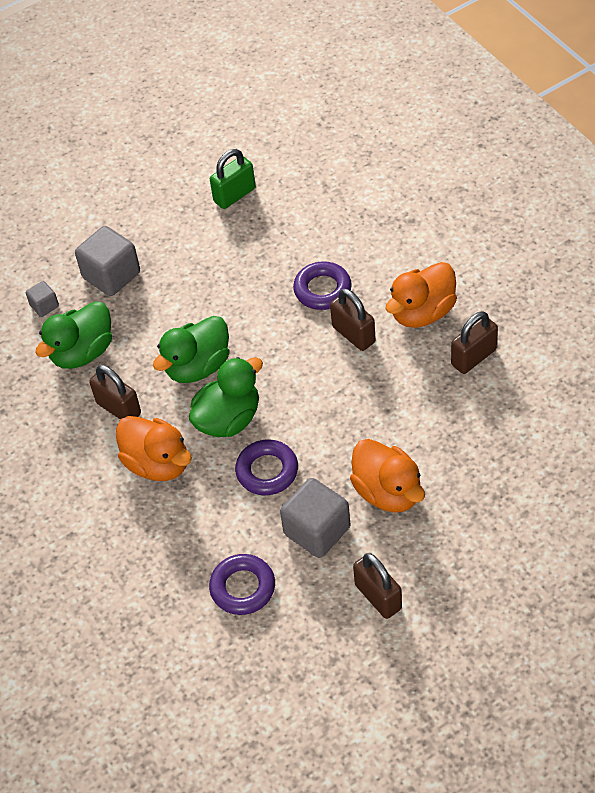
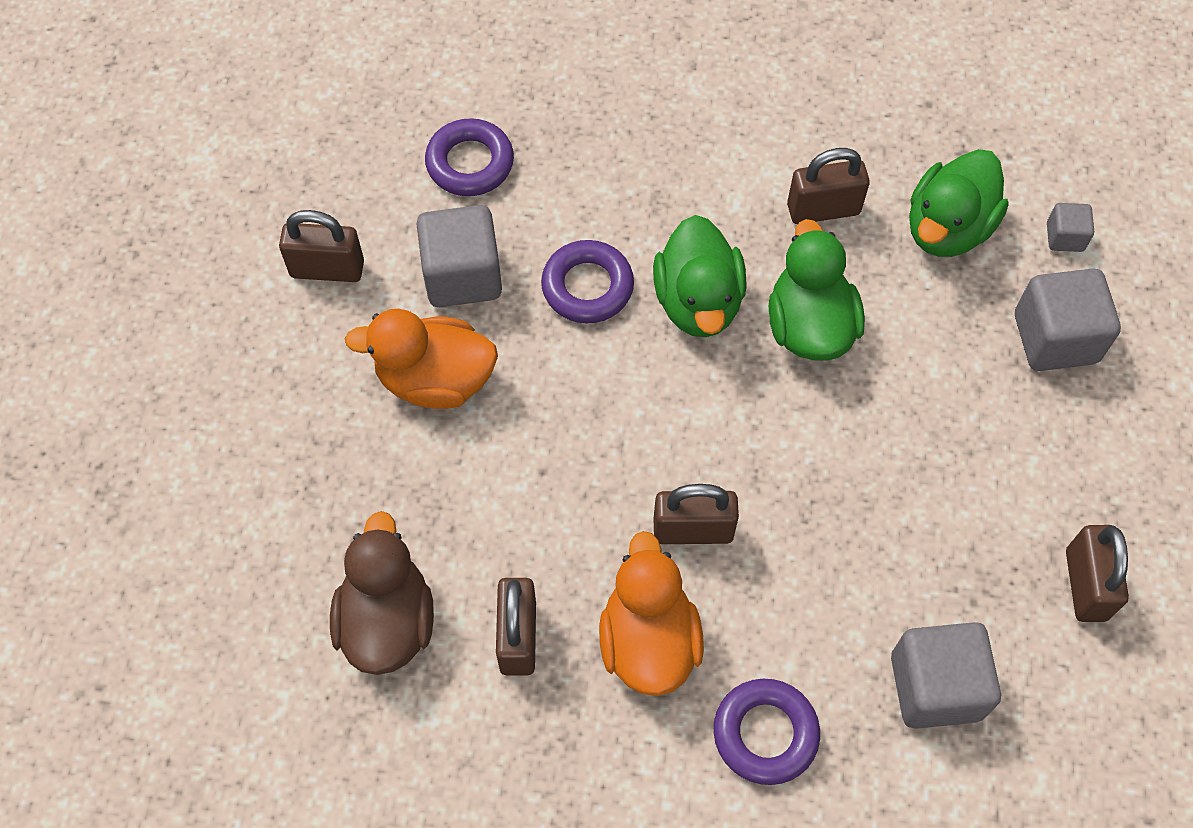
camera: 125 degrees right, 10 degrees up
green duck [35,301,112,369] -> green duck turned 135 degrees counterclockwise [909,149,1009,257]
orange duck [116,416,192,481] -> none
green padlock [210,149,256,209] -> brown padlock [1066,525,1129,622]
purple ring [293,261,352,310] -> purple ring moved to [713,679,820,785]
none -> brown duck [330,511,434,675]
none -> grey cube [891,622,1001,729]

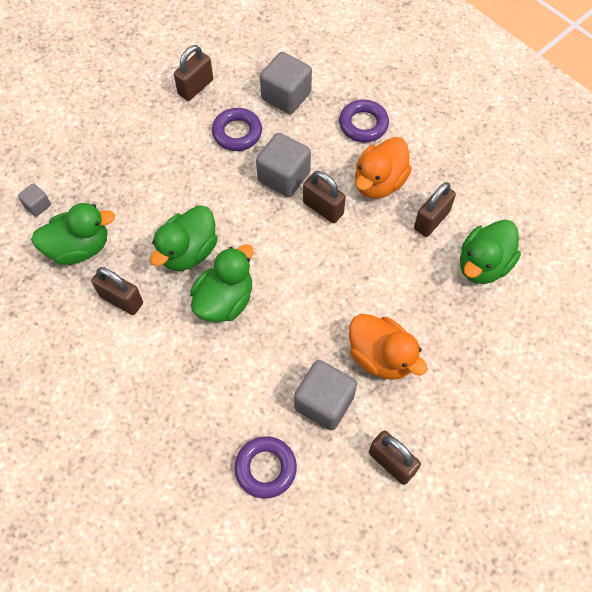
camera: 140 degrees left, 0 degrees up
brown duck [330,511,434,675] -> green duck [460,219,521,284]
purple ring [541,240,634,324] -> purple ring moved to [212,108,262,151]
grey cube [1015,268,1121,371] -> grey cube moved to [256,133,311,197]

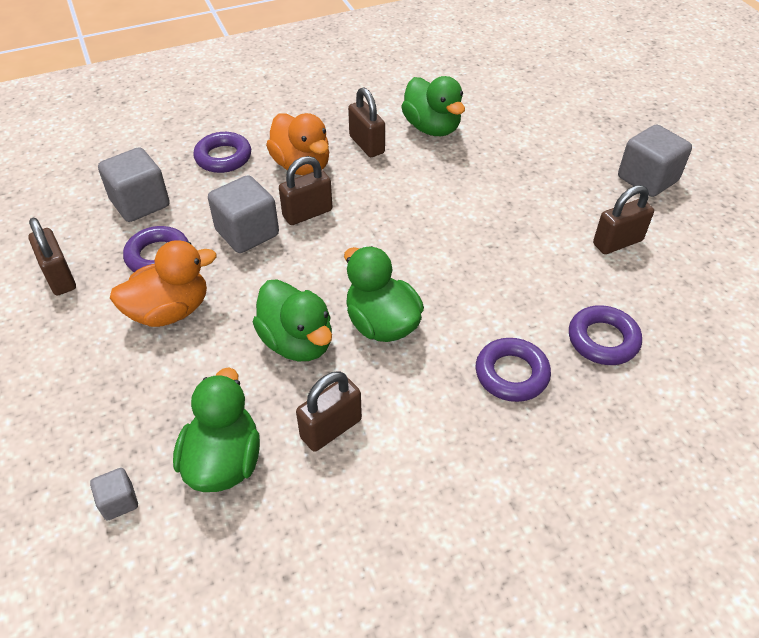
camera: 70 degrees left, 15 degrees down
grey cube [294,360,357,431] -> grey cube moved to [618,125,692,197]
orange duck [349,314,428,380] -> orange duck moved to [110,240,217,327]
none -> purple ring [476,338,551,402]

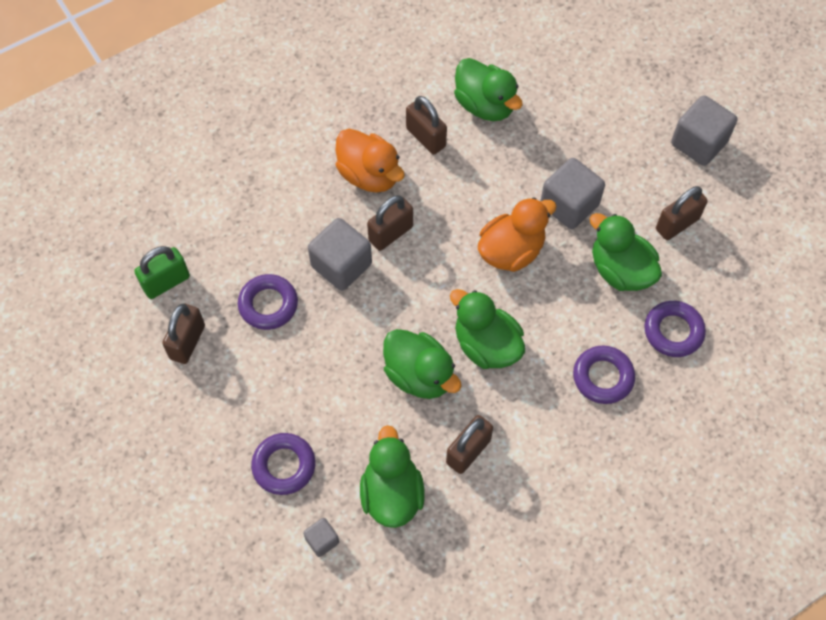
camera: 10 degrees left, 15 degrees up
brown padlock [28,217,76,295] -> brown padlock turned 60 degrees clockwise [162,303,205,364]
grey cube [98,147,170,222] -> grey cube moved to [540,158,605,229]
orange duck [110,240,217,327] -> orange duck moved to [478,197,557,272]
purple ring [193,132,251,173] -> purple ring moved to [251,433,315,495]
none -> green padlock [134,246,190,299]
none -> green duck [590,213,662,291]

